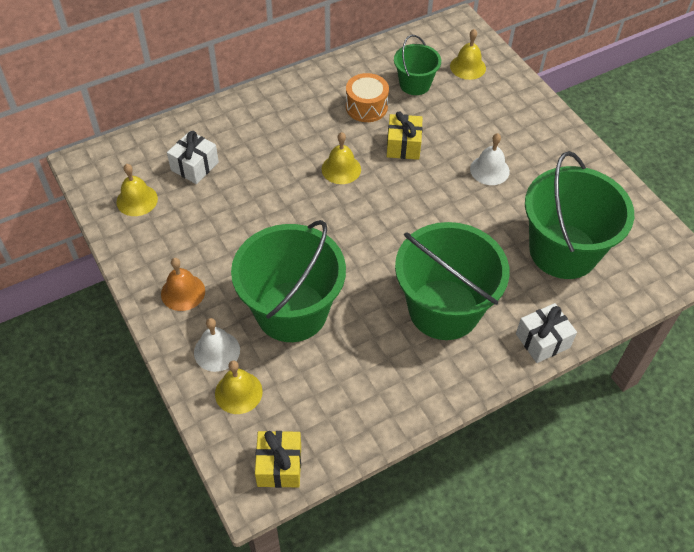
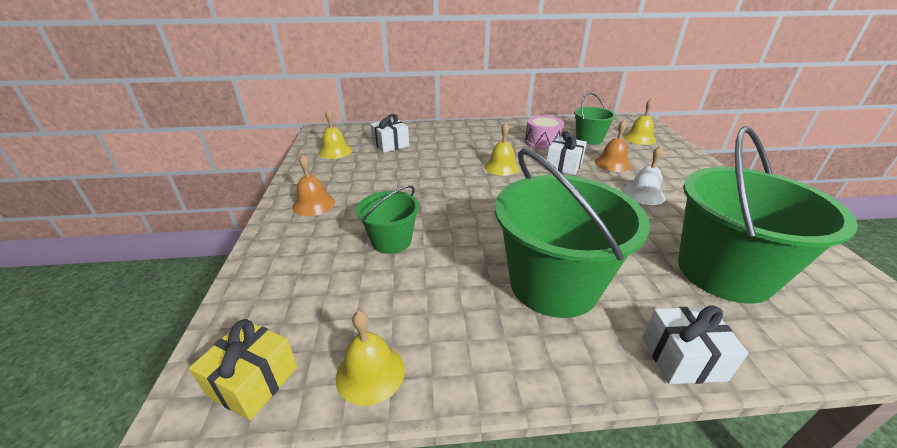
camera: 25 degrees right, 20 degrees down
white bell [194,318,240,372] -> none
yellow bell [215,360,263,414] -> yellow bell moved to [336,311,405,406]
green bucket [231,220,346,342] -> green bucket [356,185,420,254], size x0.53
orange drum [346,73,389,122] -> pink drum [525,116,564,150]
yellow gift [387,111,423,160] -> white gift [545,131,587,175]
none -> orange bell [595,119,631,172]

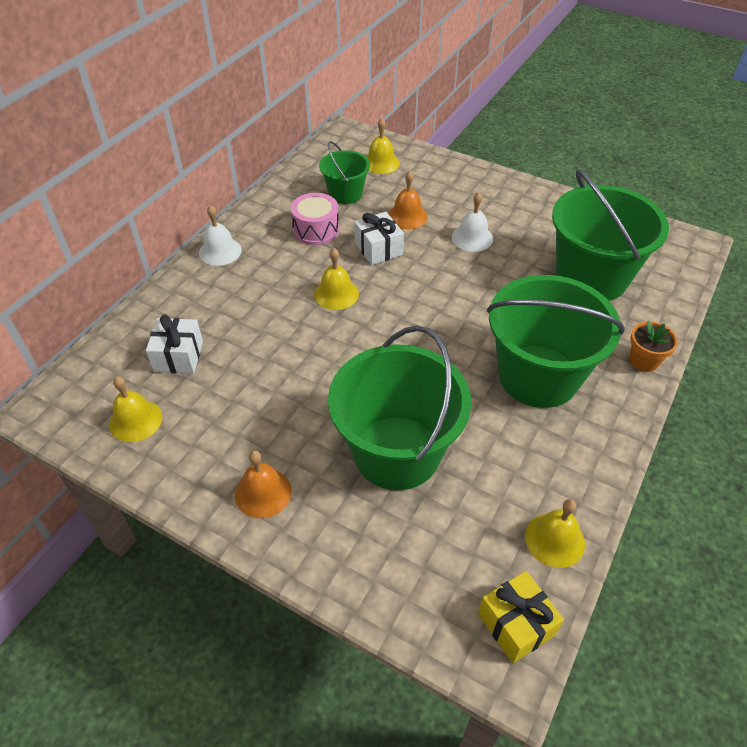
camera: 55 degrees left, 15 degrees up
green bucket [356,185,420,254] -> green bucket [328,325,471,490], size x1.90
white gift [642,305,748,384] -> orange flower pot [630,321,678,372]
none -> white bell [199,205,242,266]

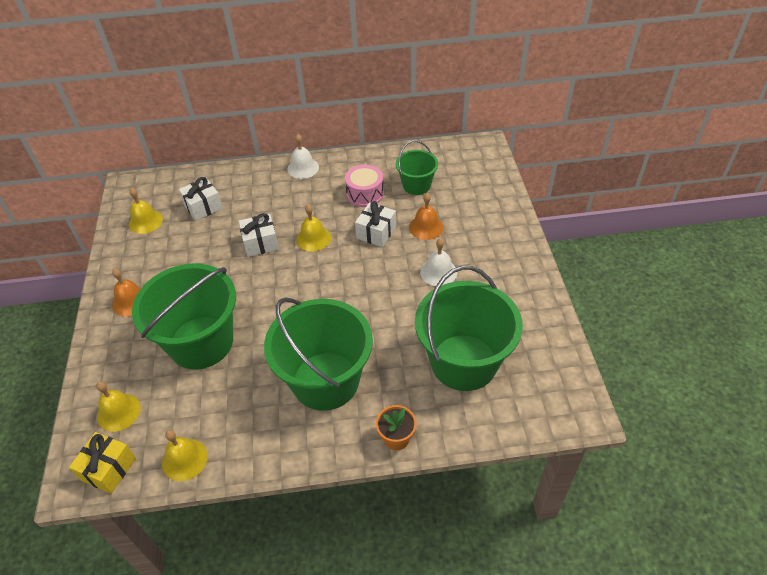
camera: 55 degrees right, 0 degrees up
yellow bell [367,118,400,174] -> yellow bell moved to [96,381,141,432]
none -> white gift [239,213,279,257]

